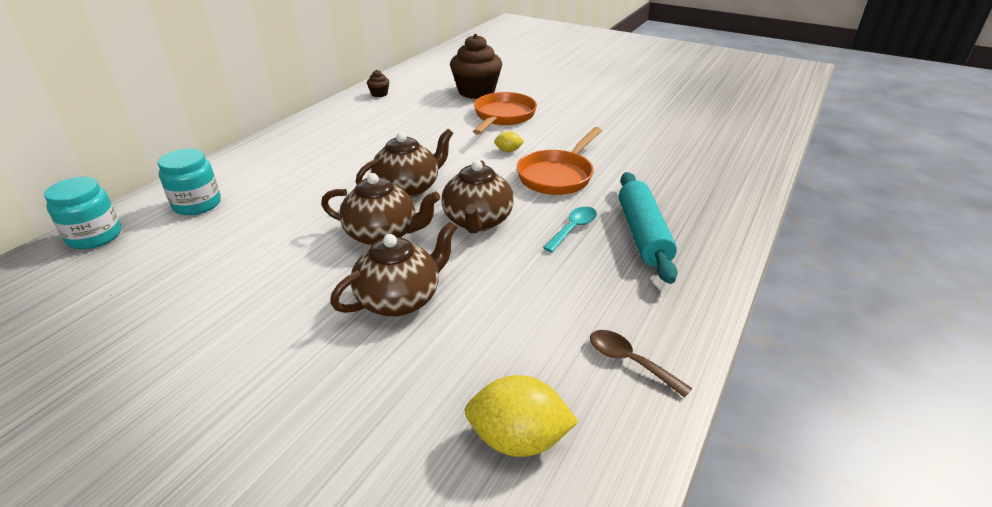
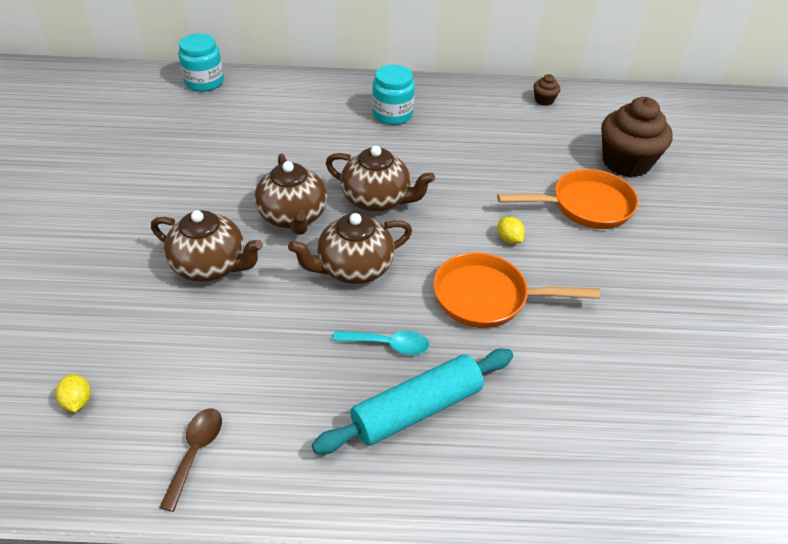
camera: 60 degrees right, 10 degrees up
turquoise jar [158,149,221,215] -> turquoise jar moved to [372,65,415,125]
yellow lemon [465,375,579,457] -> yellow lemon [56,374,91,412], size x0.50

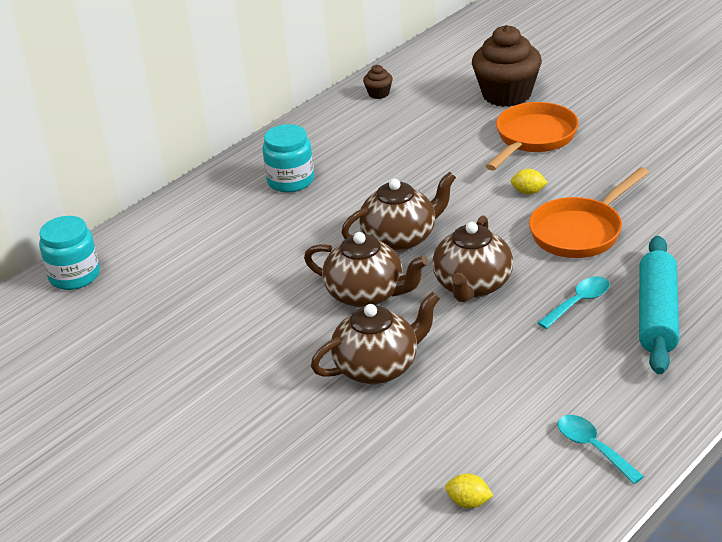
camera: 45 degrees left, 10 degrees down
brown spoon [159,408,222,512] -> turquoise spoon [557,415,644,484]

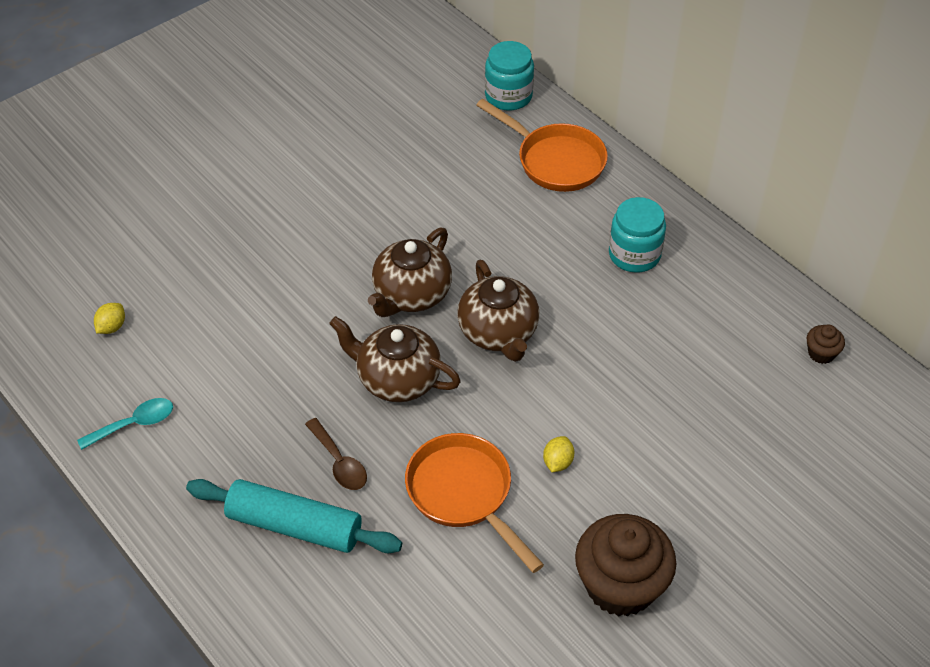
camera: 95 degrees right, 15 degrees up
brown teapot [311,292,440,384] -> none
brown cupcake [472,25,542,107] -> brown cupcake moved to [575,514,676,617]
orange pan [486,102,579,170] -> orange pan moved to [476,99,608,192]
turquoise spoon [538,276,610,329] -> brown spoon [305,418,367,490]

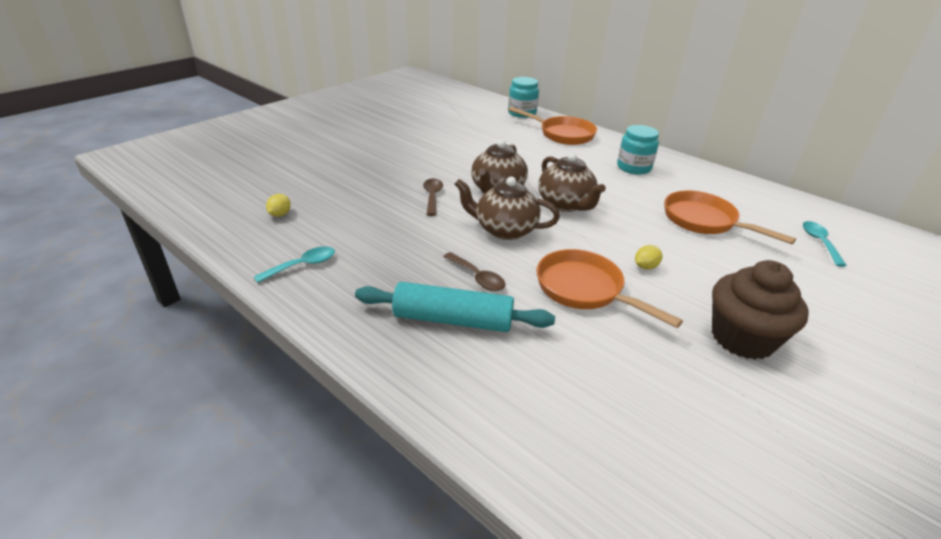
camera: 10 degrees left, 15 degrees down
yellow lemon [543,436,575,473] -> yellow lemon turned 45 degrees clockwise [635,245,662,270]
brown cupcake [806,324,845,364] -> none
none -> brown spoon [423,178,443,216]
none -> orange pan [664,190,796,244]
none -> turquoise spoon [803,221,847,267]

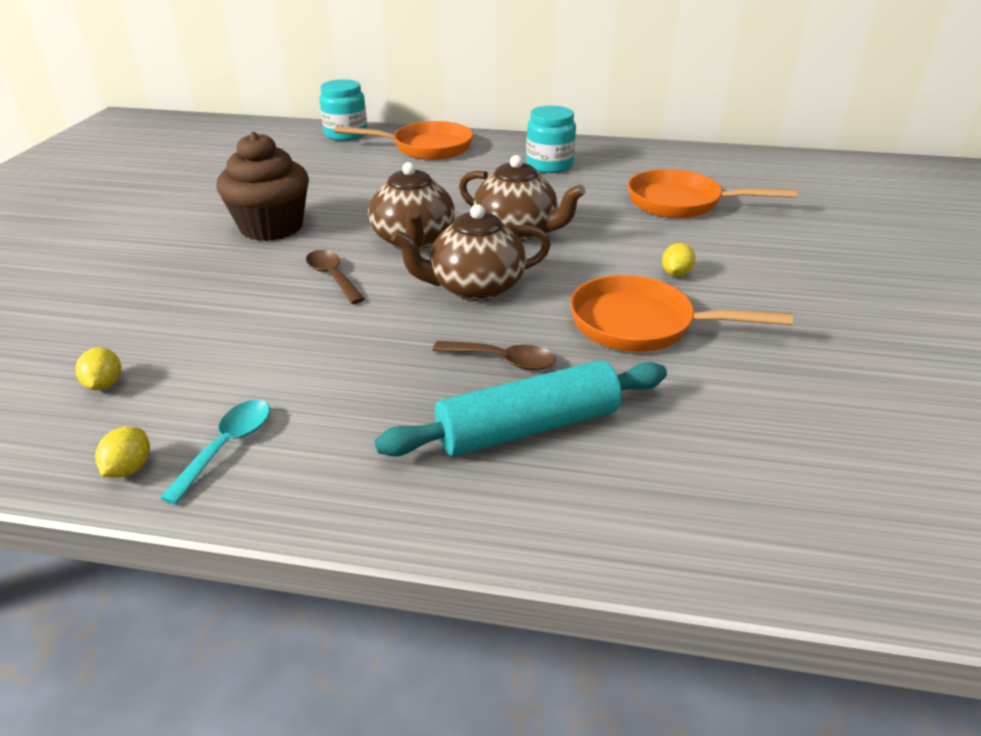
camera: 30 degrees left, 0 degrees up
brown cupcake [712,260,809,360] -> brown cupcake moved to [216,132,309,241]
turquoise spoon [803,221,847,267] -> none
none -> yellow lemon [95,427,150,478]

